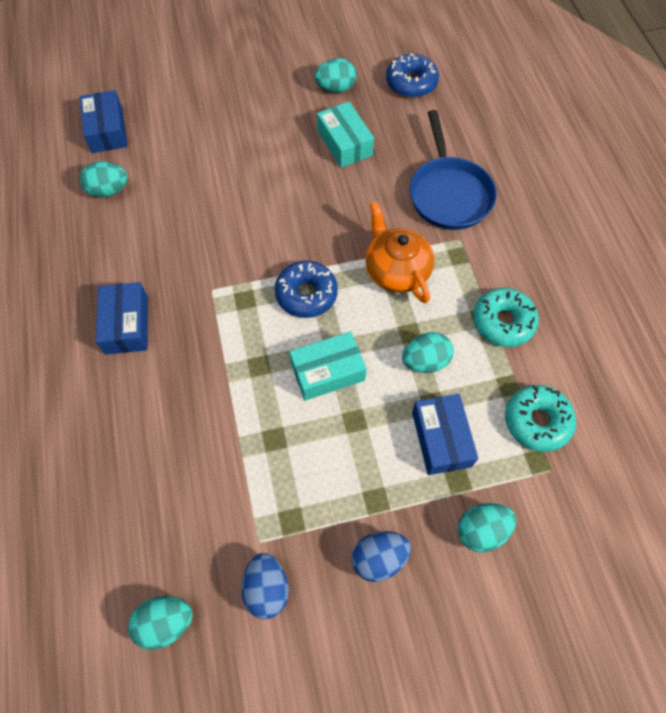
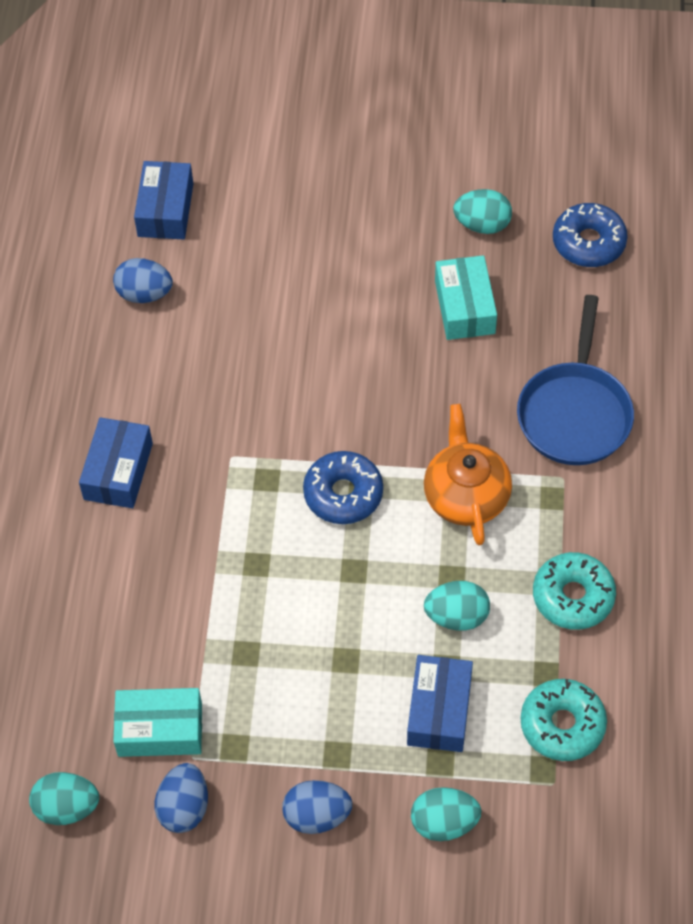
camera: 20 degrees right, 5 degrees down
turquoise egg [80,161,128,198] -> blue egg [113,258,173,303]
turquoise box [289,332,367,401] -> turquoise box moved to [113,688,202,757]

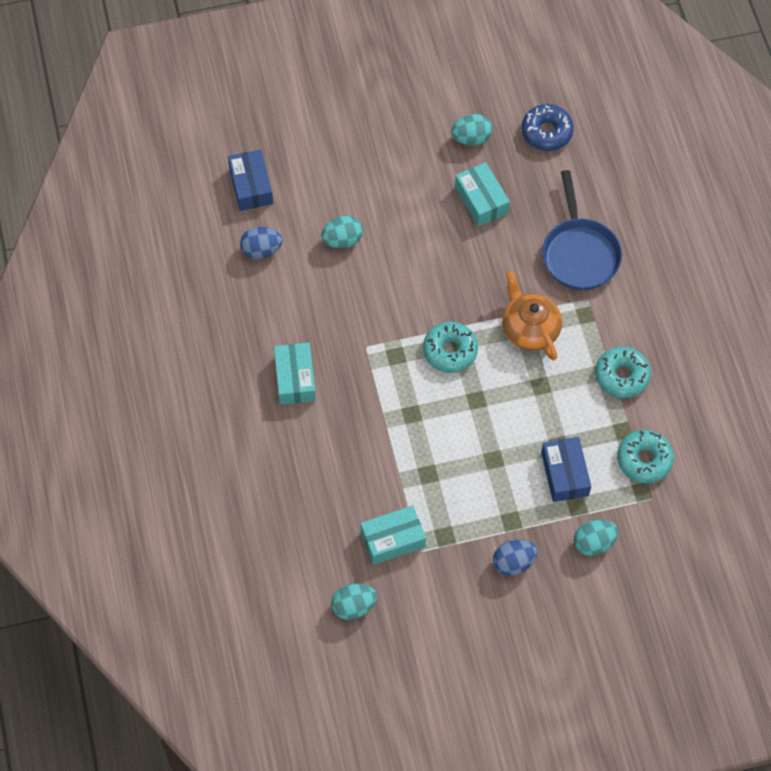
camera: 20 degrees left, 5 degrees up
blue box [79,417,153,508] -> turquoise box [274,342,316,405]
blue egg [155,763,208,833] -> none
blue donut [303,451,383,524] -> turquoise donut [423,322,478,373]
turquoise egg [424,581,490,631] -> turquoise egg moved to [321,216,363,248]

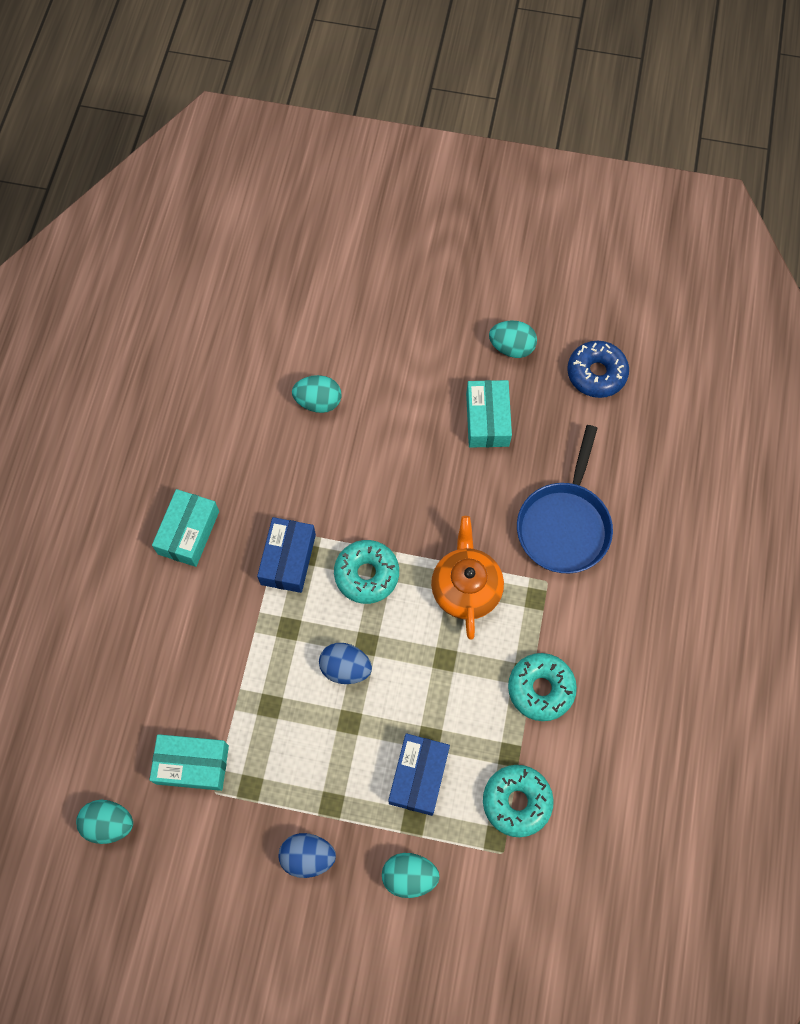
camera: 25 degrees right, 5 degrees up
blue box [228,149,273,211] -> blue box moved to [257,517,316,593]
blue egg [240,227,283,259] -> blue egg moved to [319,643,372,684]

